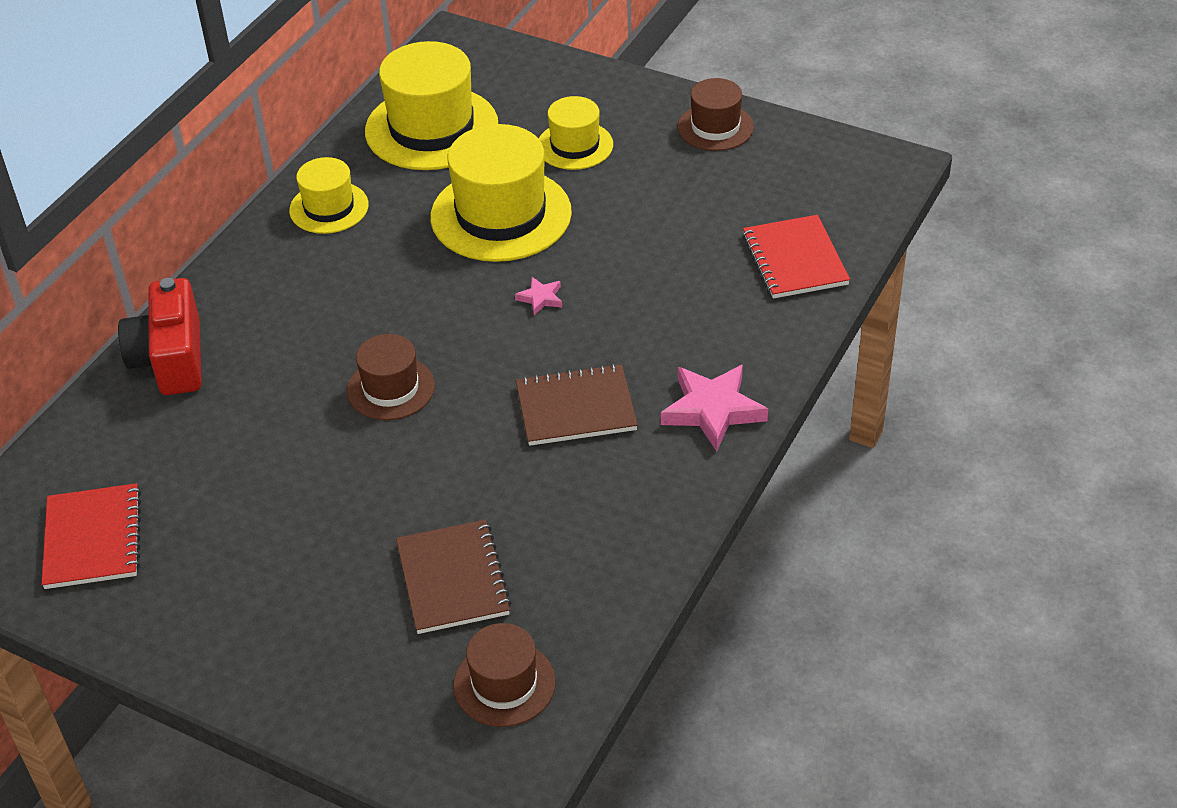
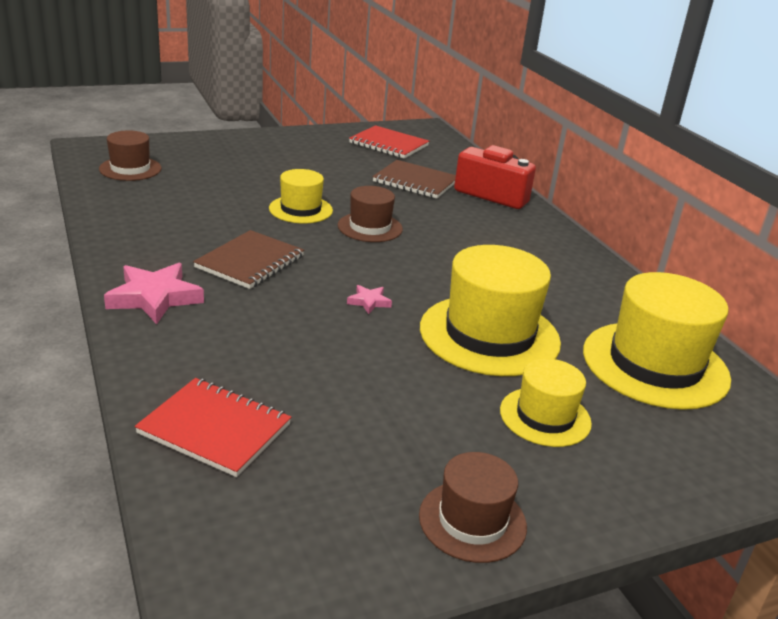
camera: 125 degrees right, 15 degrees down
yellow hat [289,157,369,234] -> yellow hat moved to [269,169,333,223]
brown notebook [396,519,512,634] -> brown notebook moved to [373,160,456,199]

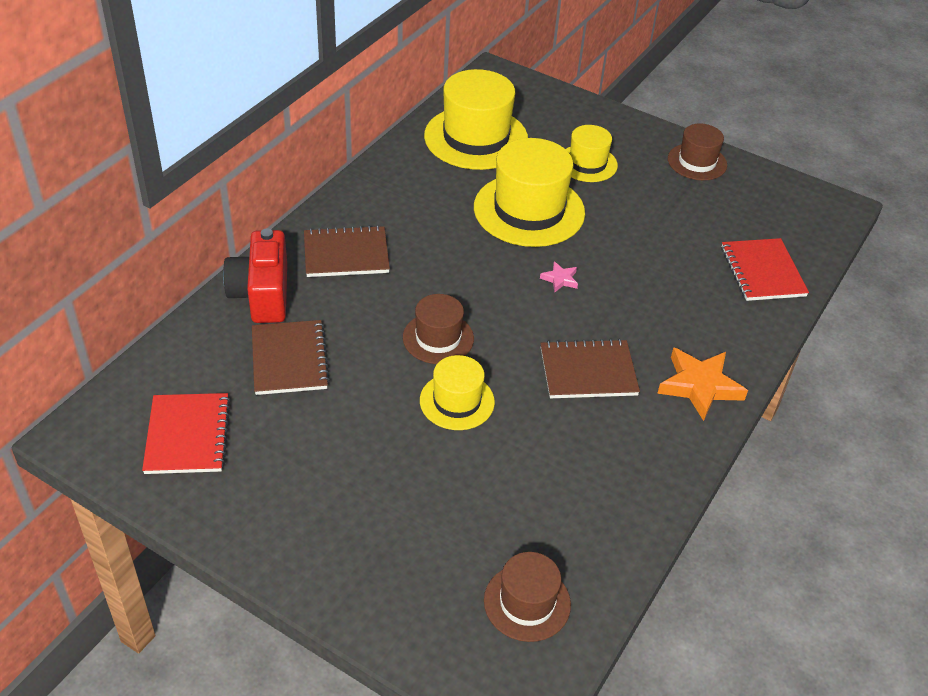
camera: 125 degrees left, 15 degrees up
pink star [104,263,204,324] -> orange star [657,347,748,421]
none -> brown notebook [304,225,390,277]

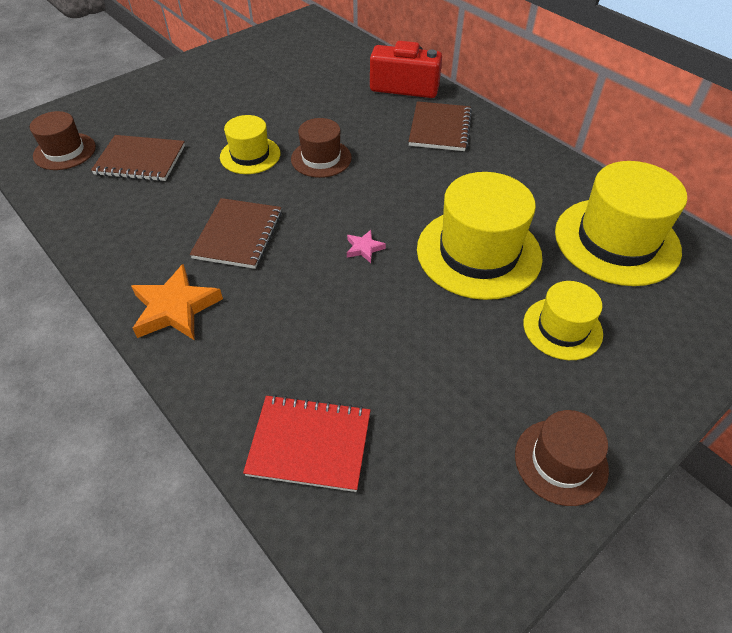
camera: 110 degrees right, 5 degrees up
red notebook [142,393,231,474] -> none
brown notebook [252,320,330,395] -> brown notebook moved to [91,135,185,181]

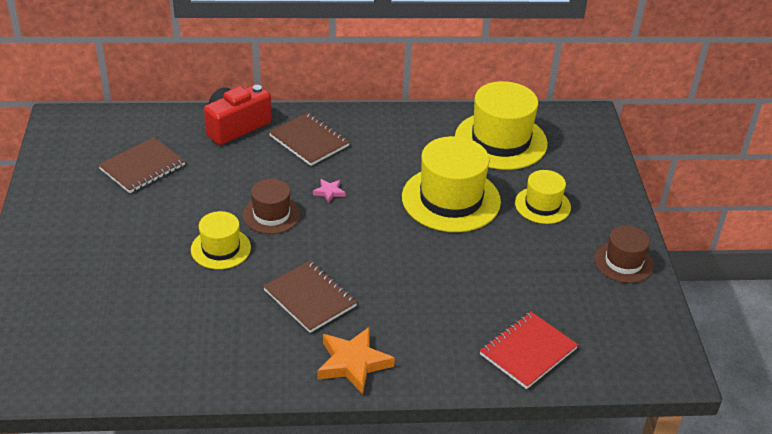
camera: 55 degrees left, 10 degrees down
brown hat [30,111,96,170] -> none
brown notebook [91,135,185,181] -> brown notebook moved to [98,137,185,193]
pink star [347,230,386,263] -> pink star moved to [313,179,346,204]

